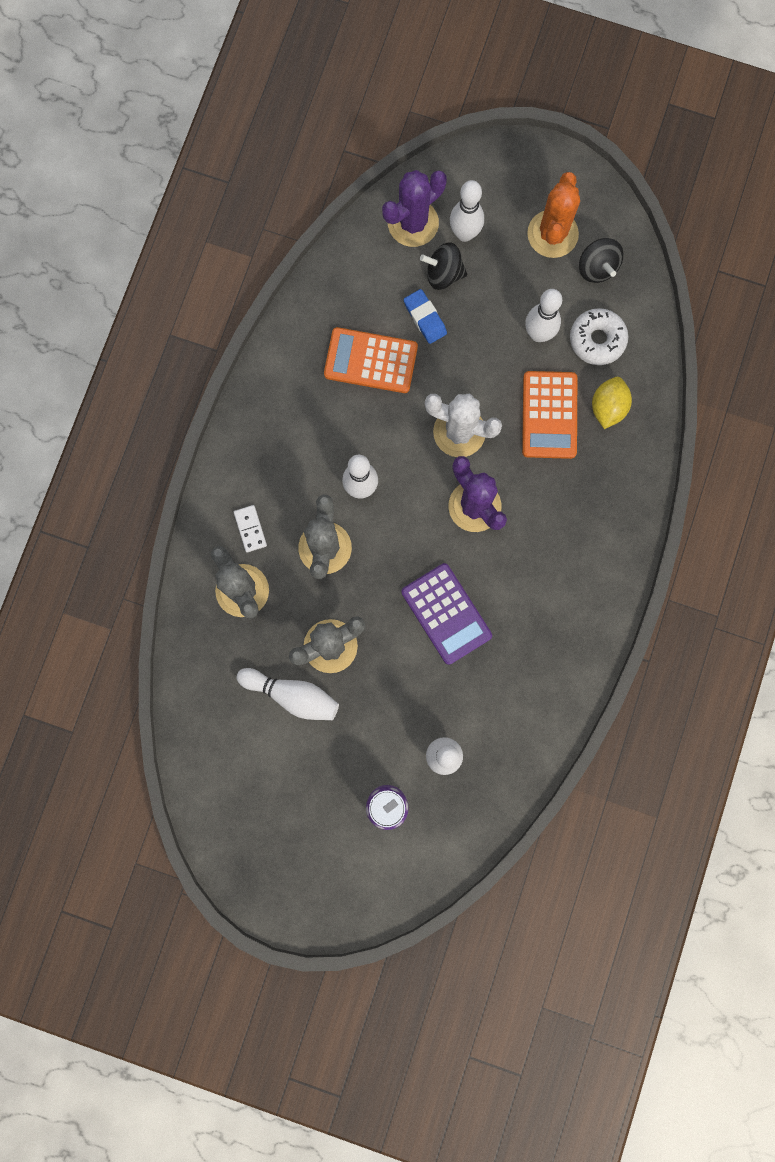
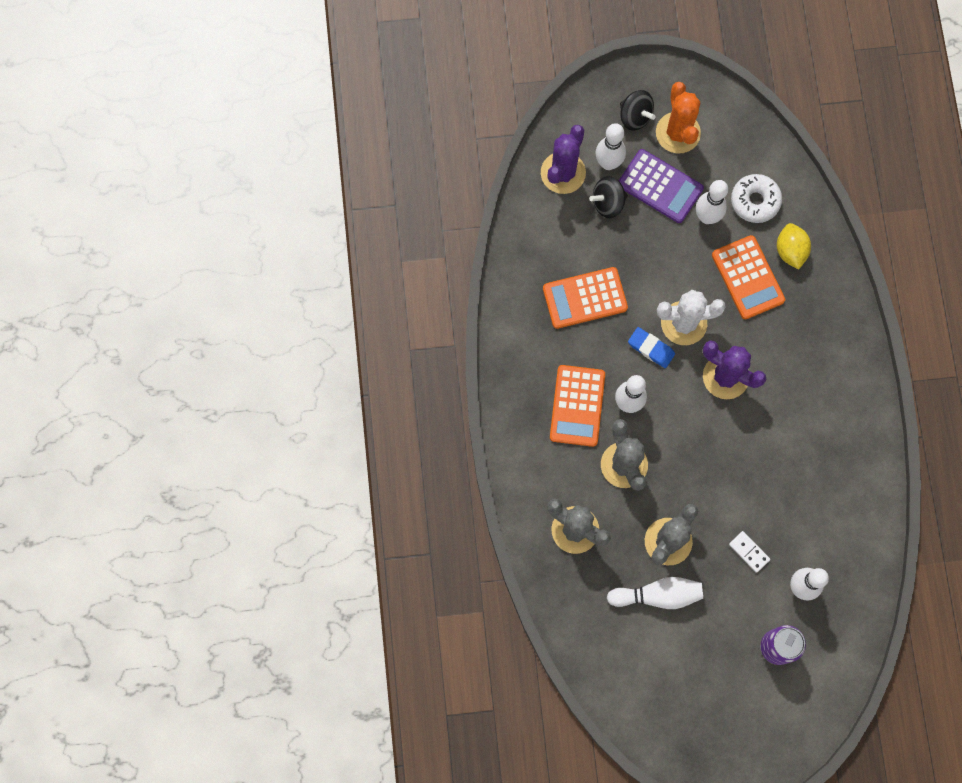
camera: 25 degrees left, 5 degrees down
white domino [234,505,267,553] -> white domino moved to [729,531,770,573]
purple calculator [401,563,492,665] -> purple calculator moved to [619,149,704,223]
blue eraser [404,289,447,344] -> blue eraser moved to [628,327,675,368]
black spinning top [579,238,623,283] -> black spinning top moved to [620,90,656,131]
none -> orange calculator [550,365,605,447]

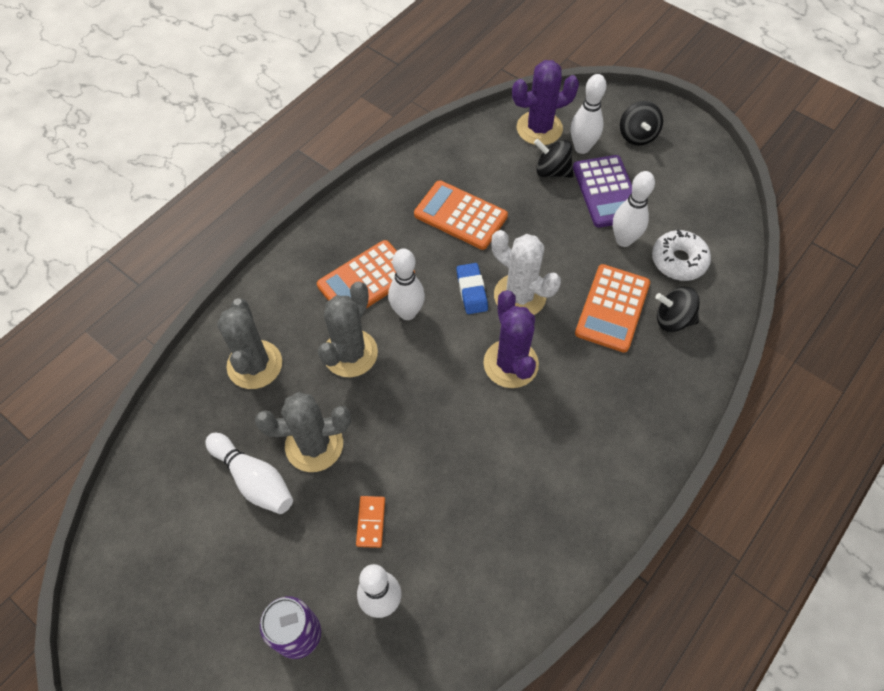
camera: 45 degrees right, 15 degrees down
orange cactus [656,82,701,153] -> none
white domino [729,531,770,573] -> orange domino [356,496,385,548]
yellow lemon [777,223,811,270] -> black spinning top [656,287,700,332]

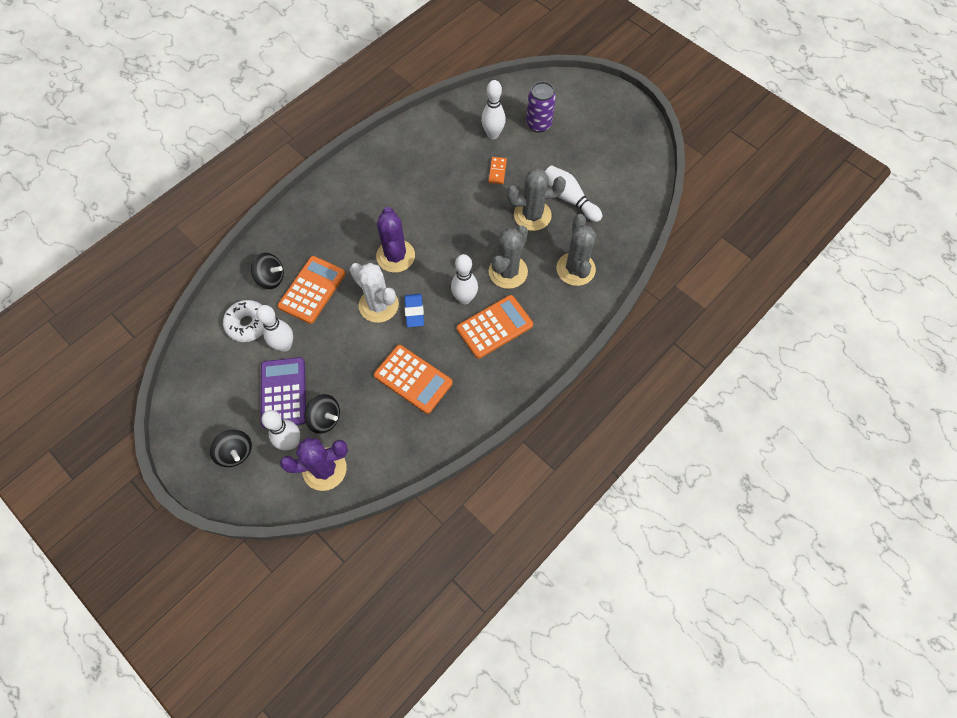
camera: 175 degrees left, 5 degrees up
black spinning top [620,101,663,146] -> black spinning top turned 135 degrees clockwise [210,430,252,467]

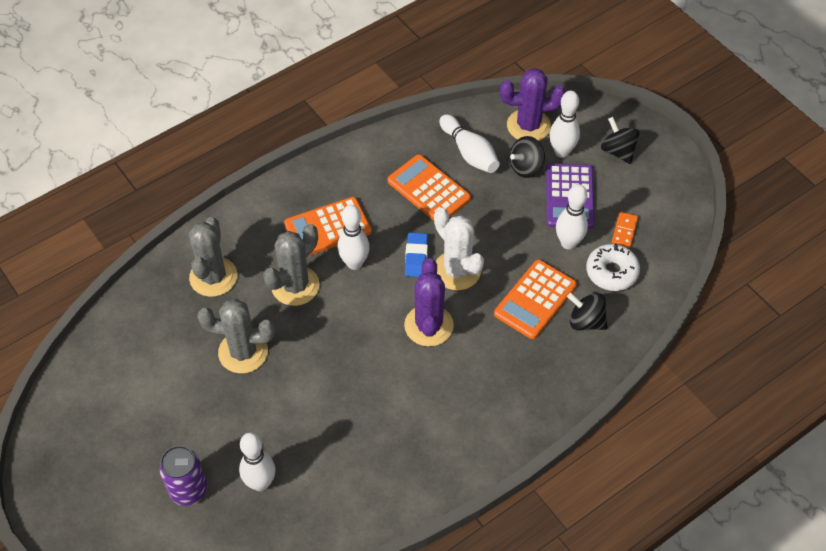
camera: 170 degrees left, 10 degrees down
black spinning top [304,394,340,434] -> black spinning top turned 75 degrees counterclockwise [510,136,545,178]
orange domino [488,157,507,184] -> orange domino moved to [612,212,638,248]
white bowling pin [545,165,602,222] -> white bowling pin moved to [440,114,499,173]

